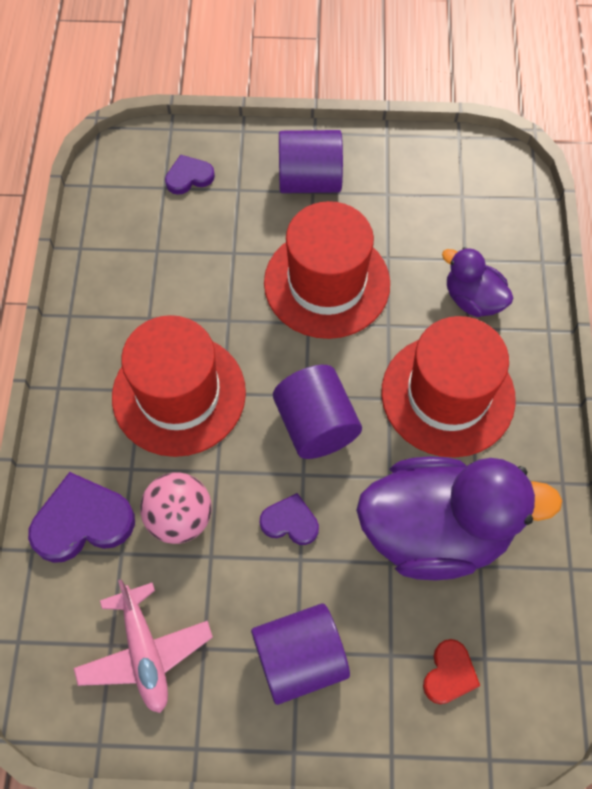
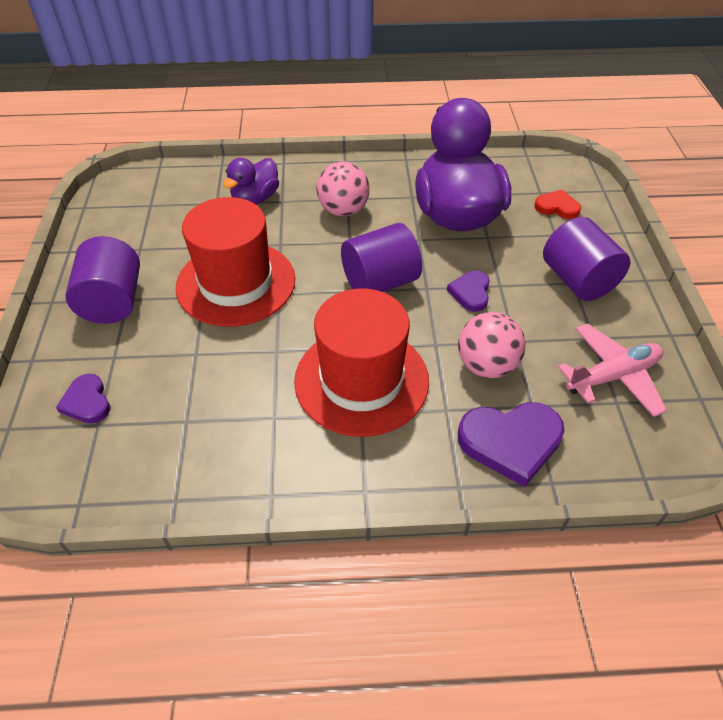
camera: 95 degrees left, 15 degrees down
purple heart [28,472,135,563] -> purple heart turned 75 degrees counterclockwise [458,402,565,487]
red hat [381,316,516,458] -> pink ball [316,161,370,216]

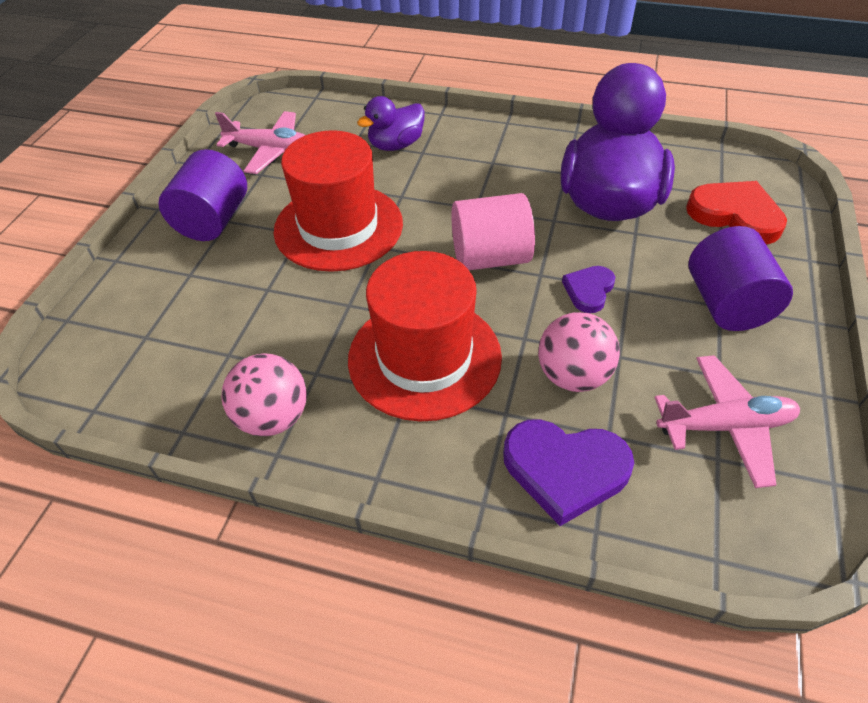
camera: 20 degrees right, 0 degrees up
purple heart [56,374,110,423] -> none
pink ball [316,161,370,216] -> pink ball moved to [221,353,307,436]
purple cylinder [341,223,422,292] -> pink cylinder [451,193,535,270]
red heart [534,190,581,219] -> red heart [686,181,787,245], size x1.73
none -> pink plane [215,111,305,174]

